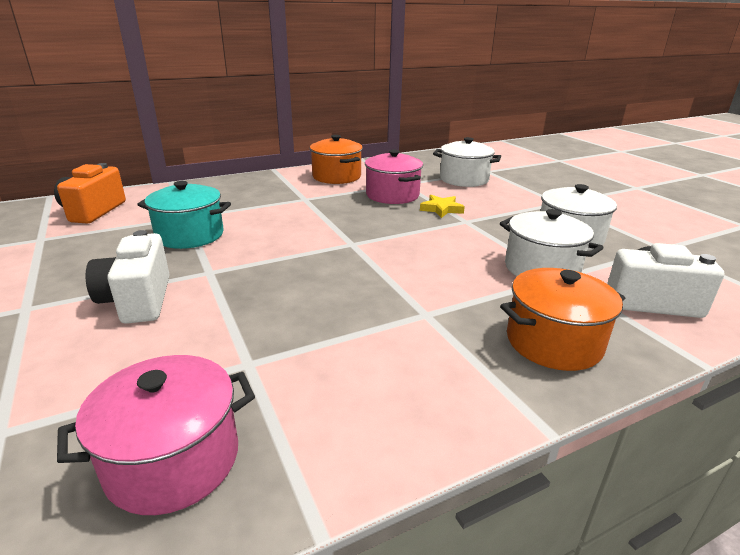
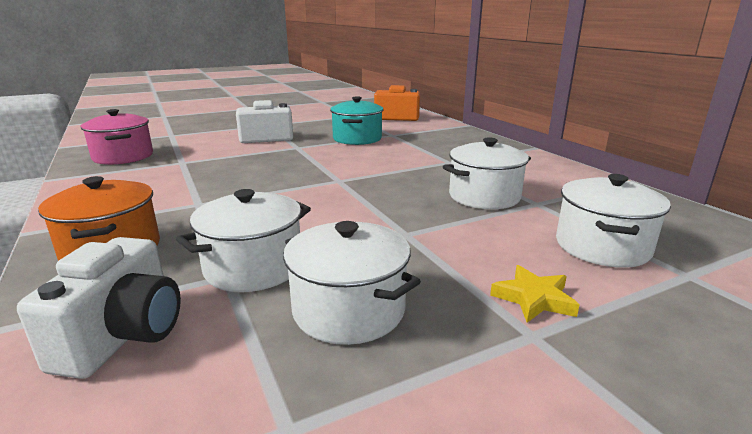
camera: 90 degrees right, 5 degrees down
orange pot [310,135,363,184] -> none
pink pot [365,150,423,204] -> white pot [443,137,531,209]
yellow star [420,195,465,218] -> yellow star moved to [490,265,579,323]

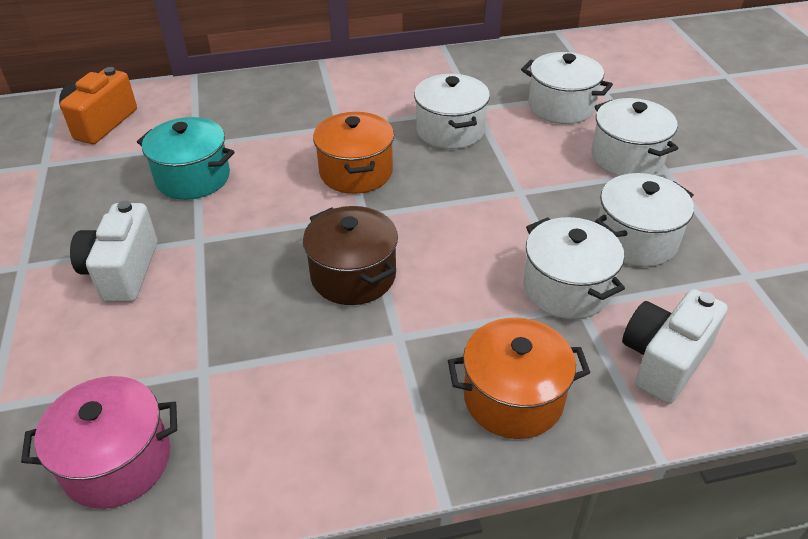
camera: 75 degrees left, 20 degrees up
white camera [17,237,181,379] -> white camera turned 75 degrees counterclockwise [622,289,728,404]
yellow star [490,265,579,323] -> white pot [591,98,678,176]
none -> brown pot [303,206,398,305]
none -> orange pot [313,112,394,194]

